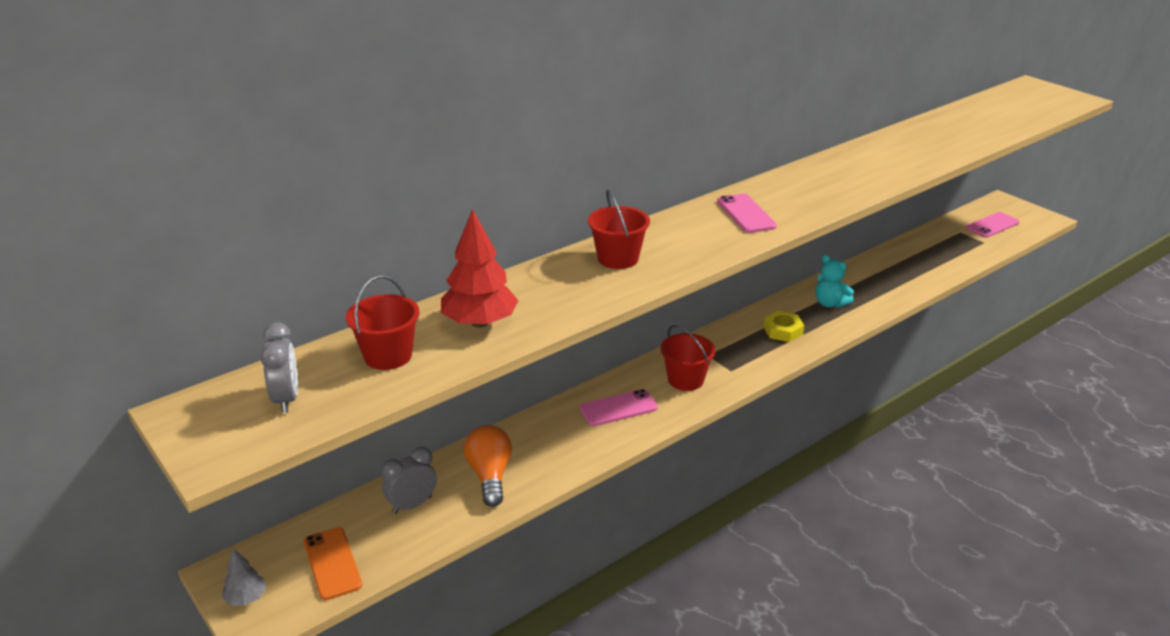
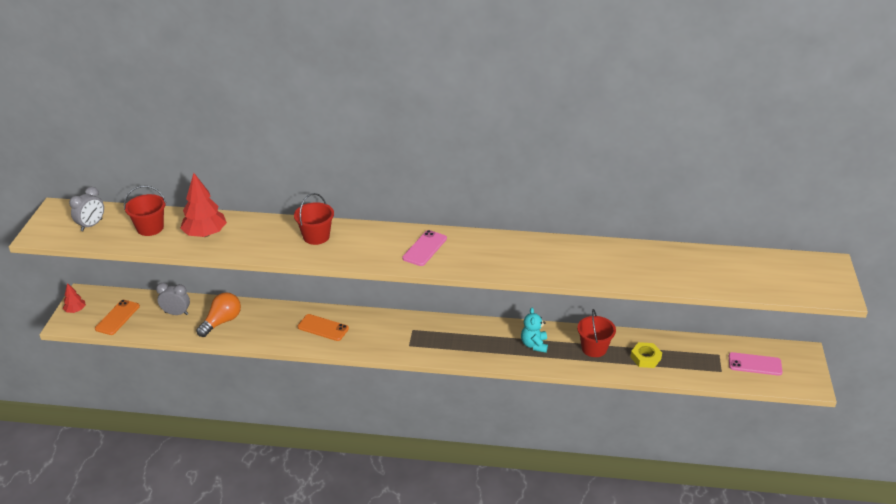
camera: 45 degrees right, 5 degrees up
grey tree [222,549,266,606] -> red tree [63,283,86,313]
pink phone [579,389,658,426] -> orange phone [298,314,349,341]
red bucket [661,325,716,391] -> red bucket moved to [577,309,616,357]
yellow nut [763,311,804,342] -> yellow nut moved to [631,342,662,368]

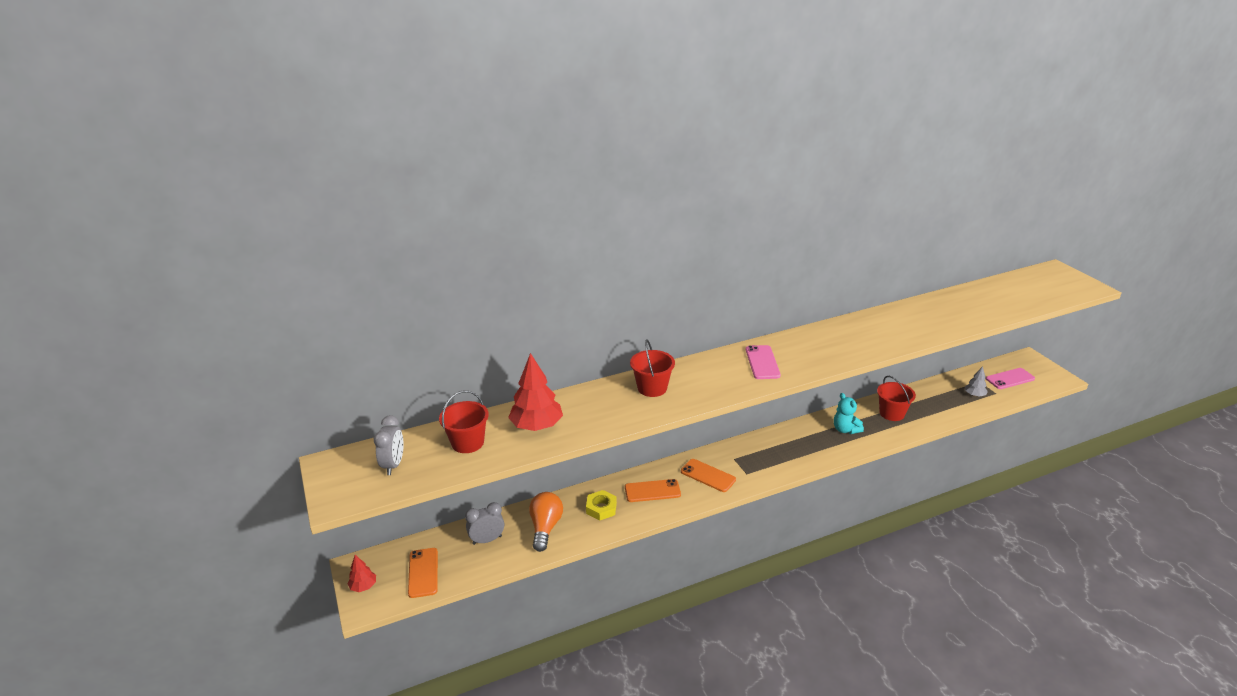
camera: 30 degrees left, 5 degrees down
yellow nut [631,342,662,368] -> yellow nut moved to [586,490,617,520]
none -> orange phone [681,459,736,492]
none -> grey tree [965,366,988,397]

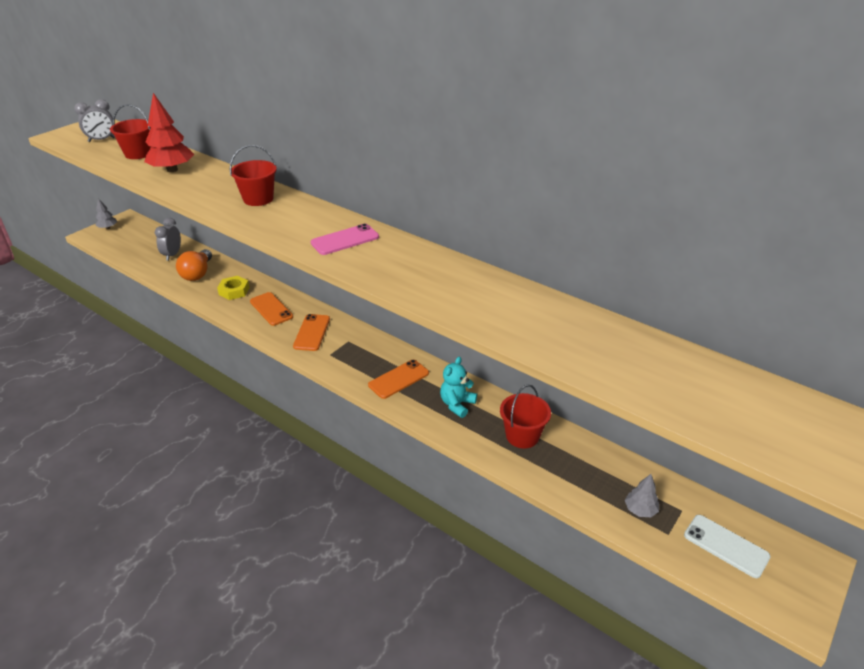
camera: 60 degrees right, 5 degrees up
red tree [347,555,376,592] -> grey tree [95,198,117,229]
orange phone [408,548,438,598] -> orange phone moved to [368,360,429,399]
grey clock [465,502,504,545] -> grey clock turned 120 degrees counterclockwise [155,218,181,261]
orange light bulb [529,492,563,552] -> orange light bulb turned 120 degrees clockwise [176,249,212,281]
pink phone [986,368,1035,389] -> white phone [684,515,771,578]

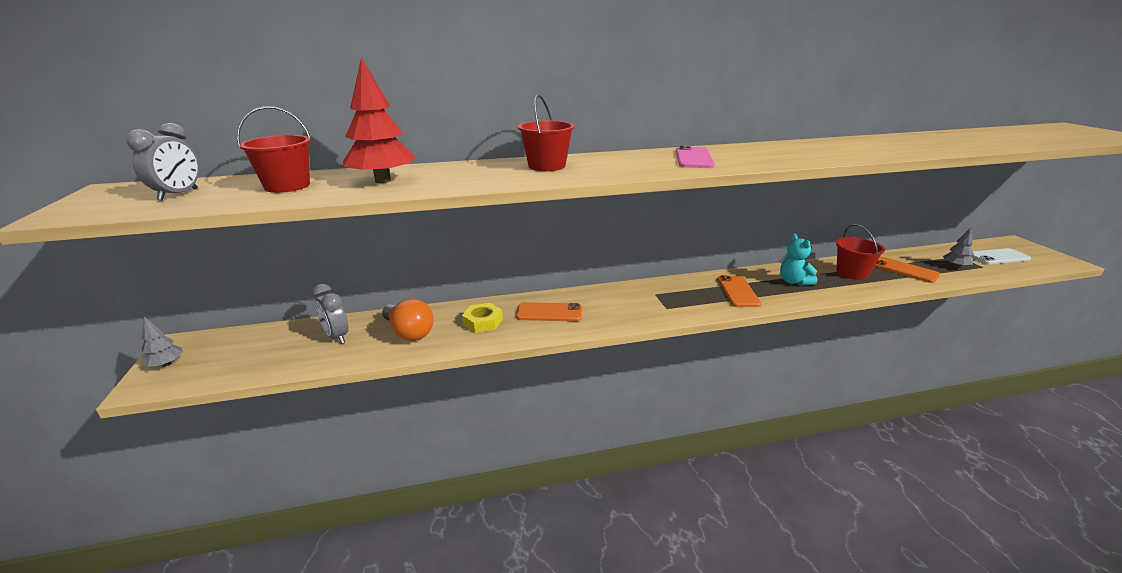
camera: 50 degrees left, 10 degrees down
orange phone [293,314,330,351] -> orange phone moved to [874,257,940,283]

